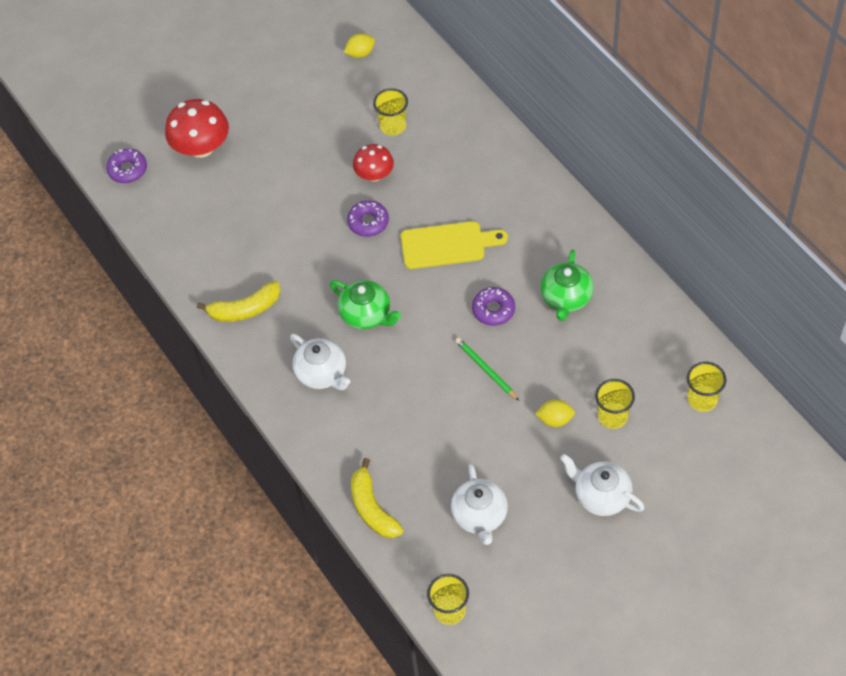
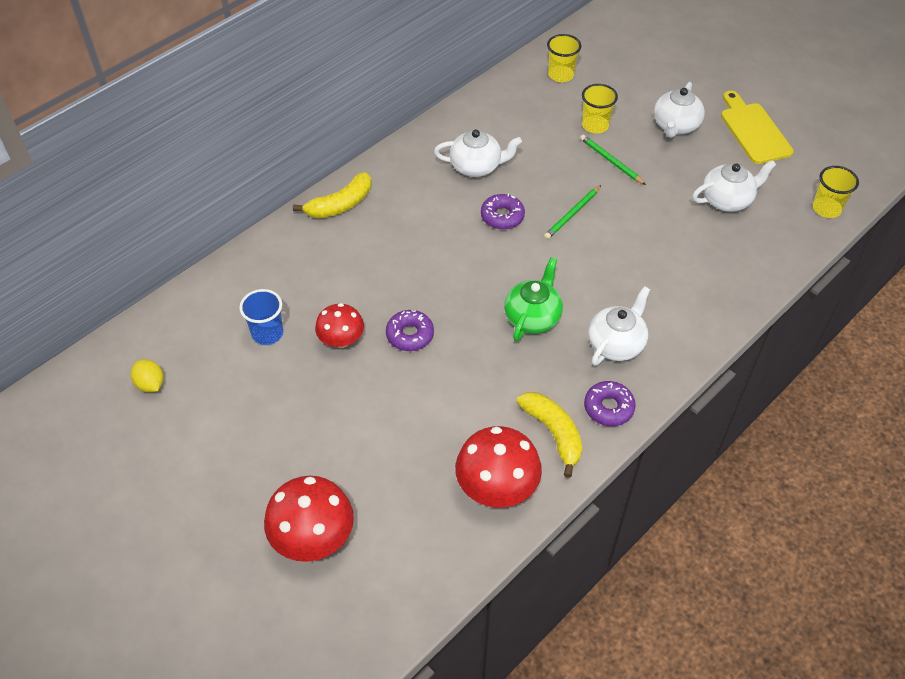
camera: 105 degrees left, 5 degrees down
purple donut [106,149,147,183] -> purple donut moved to [584,381,636,426]
yellow banana [351,458,404,538] -> yellow banana moved to [293,172,371,219]
yellow cup [373,88,408,135] -> blue cup [239,289,283,345]
yellow cutting board [401,221,508,269] -> yellow cutting board moved to [721,91,794,164]
yellow lemon [535,400,575,427] -> green pencil [580,135,646,185]
green teapot [541,249,593,321] -> white teapot [434,130,522,177]
none -> red mushroom [455,426,542,507]

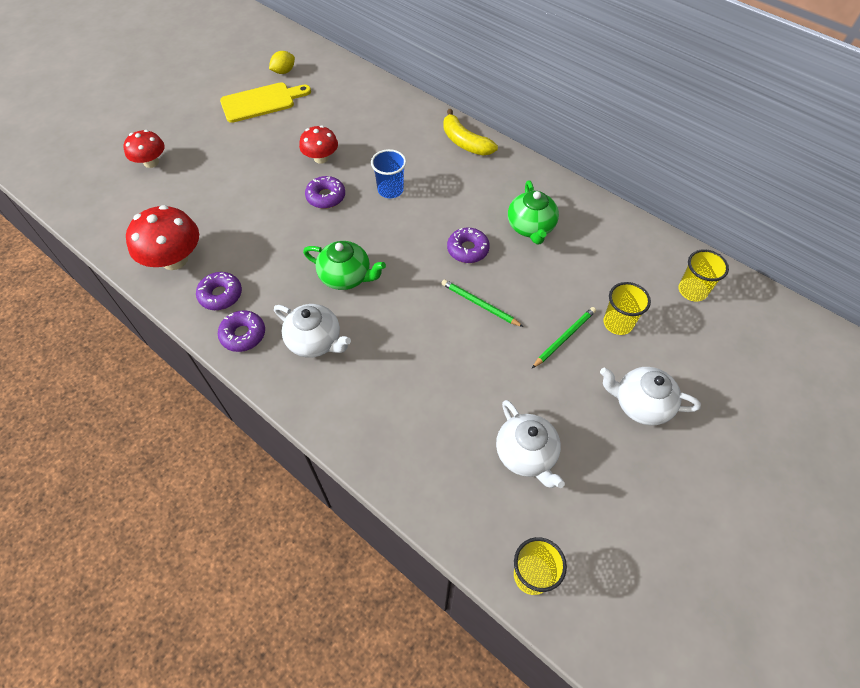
camera: 85 degrees right, 5 degrees up
blue cup [239,289,283,345] -> blue cup moved to [371,149,406,198]
red mushroom [264,476,354,562] -> red mushroom [123,130,165,168], size x0.63
white teapot [434,130,522,177] -> green teapot [508,181,559,244]
yellow banana [516,392,582,478] -> purple donut [196,272,242,310]
yellow cutting board [721,91,794,164] -> yellow cutting board moved to [220,82,311,123]

